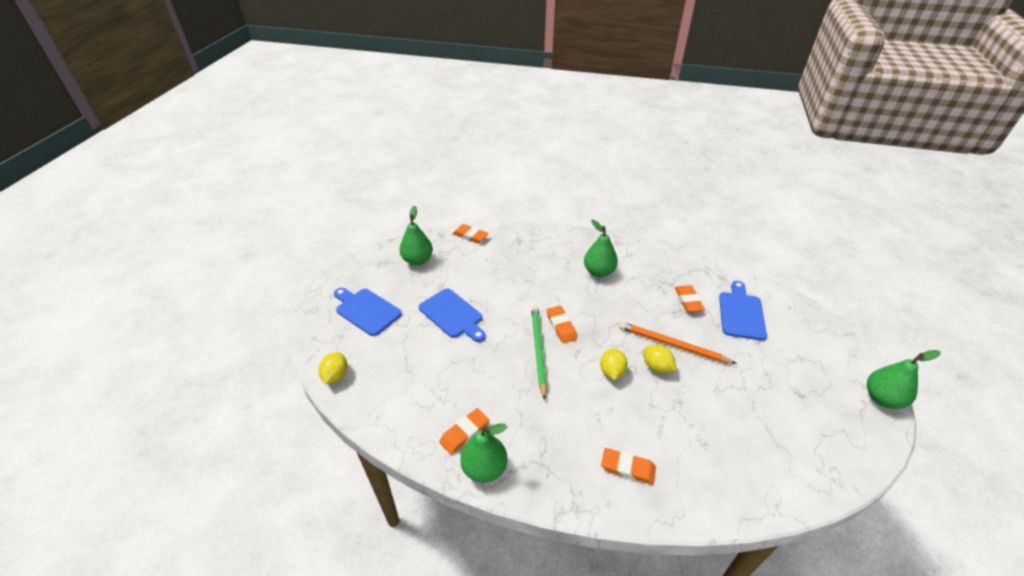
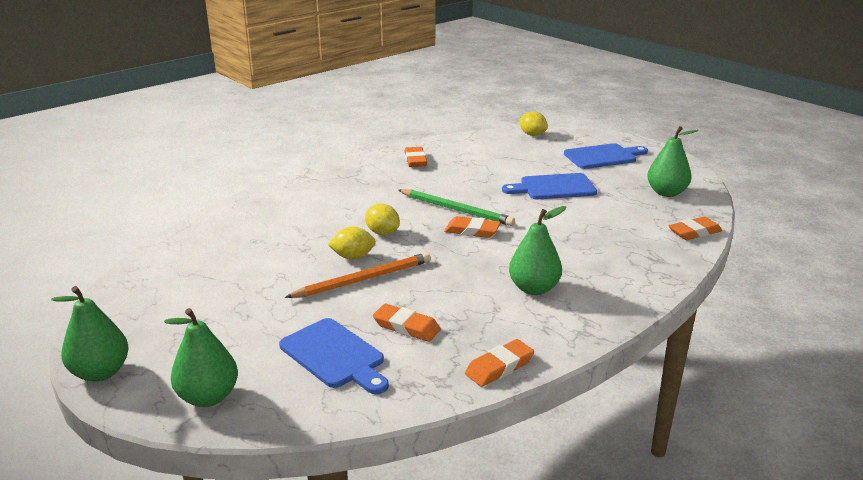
camera: 125 degrees right, 15 degrees down
green pear [460,424,508,483] -> green pear moved to [164,308,238,407]
orange eraser [601,448,656,485] -> orange eraser moved to [465,339,534,387]

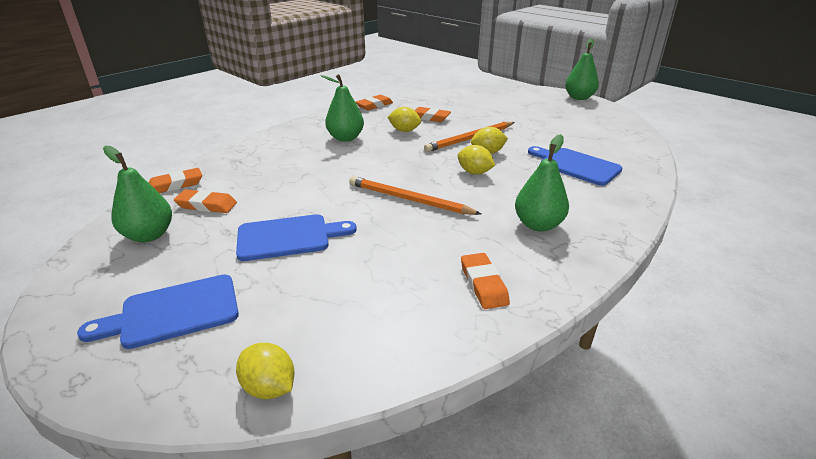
camera: 175 degrees right, 5 degrees up
green pear [164,308,238,407] -> green pear moved to [515,134,569,232]
blue cutting board [279,318,389,394] -> blue cutting board moved to [528,146,622,186]
green pencil [398,189,515,226] -> orange pencil [349,176,481,215]
orange eraser [444,216,501,238] -> orange eraser moved to [174,189,237,213]
none -> yellow lemon [388,107,421,132]

